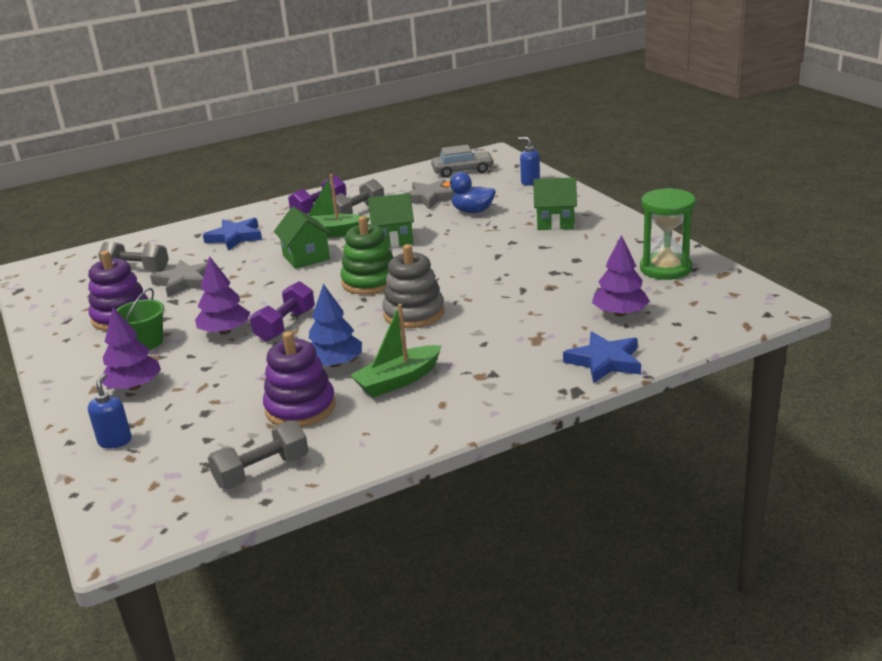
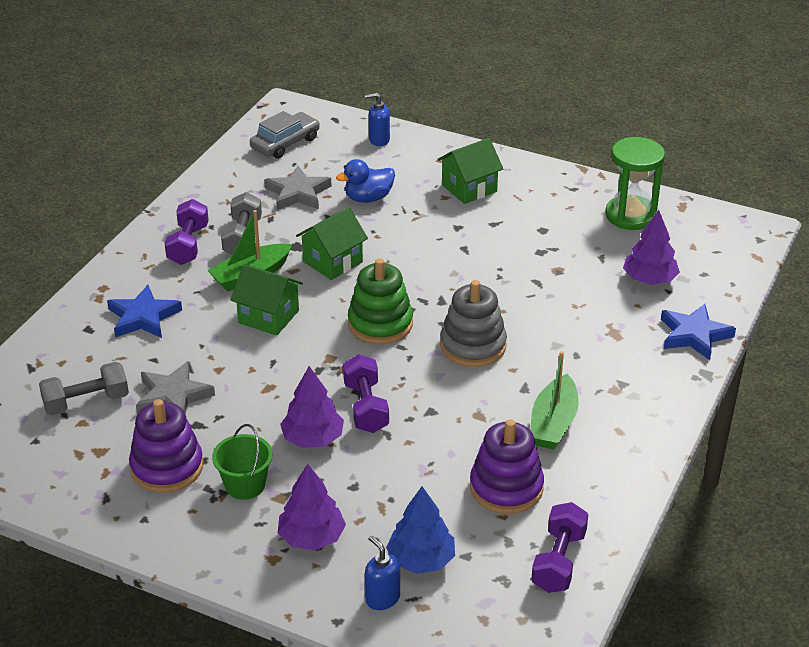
camera: 40 degrees left, 10 degrees up
grey dumbbell [208,421,309,489] -> purple dumbbell [531,502,589,593]
blue tree [309,284,362,367] -> blue tree moved to [386,486,455,574]

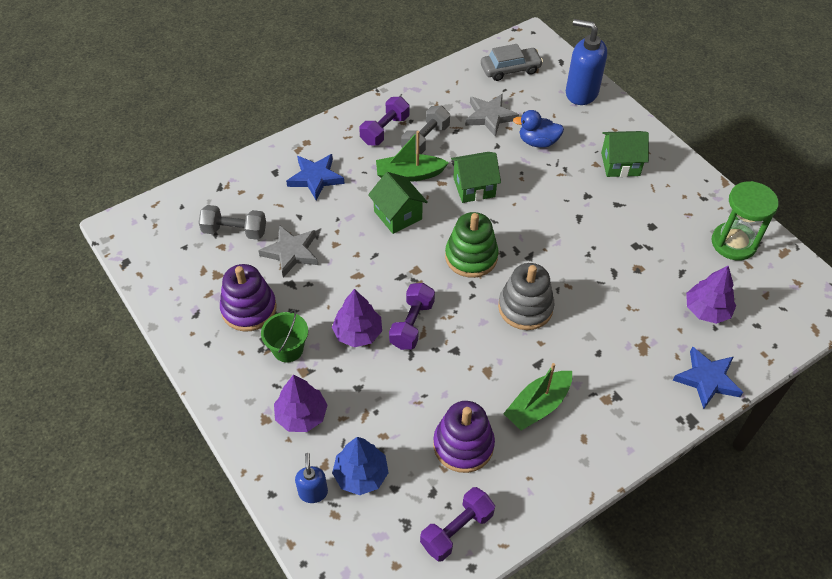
camera: 30 degrees right, 15 degrees up
blue soap dispenser [365,93,390,146] -> blue soap dispenser [566,19,607,105], size x1.90

